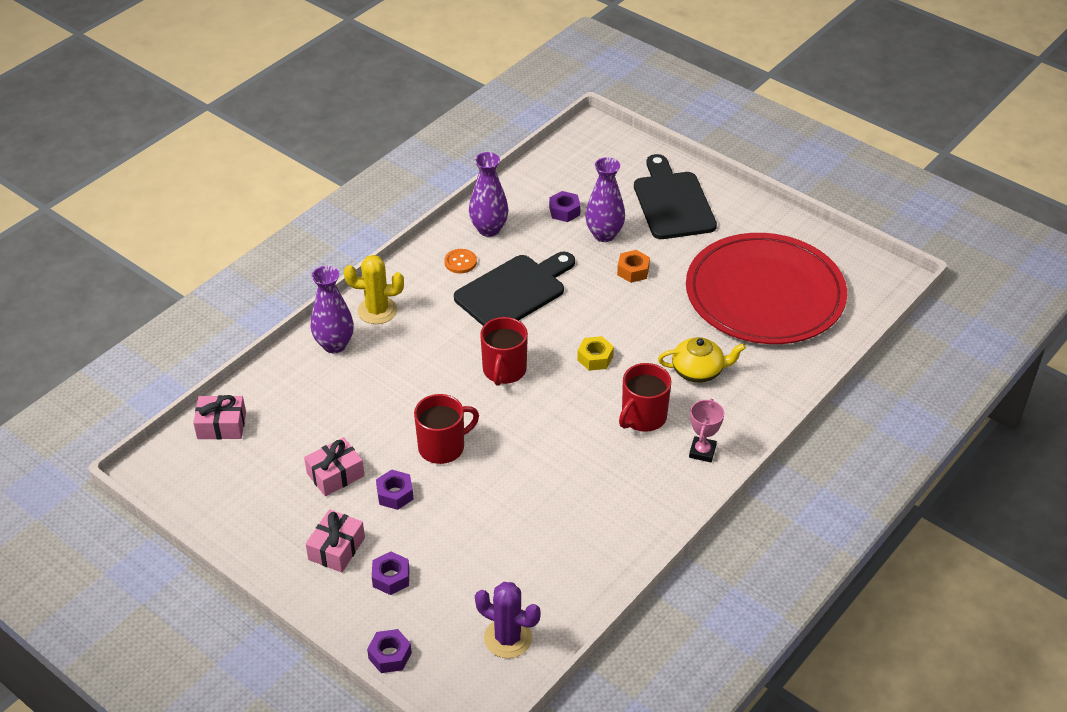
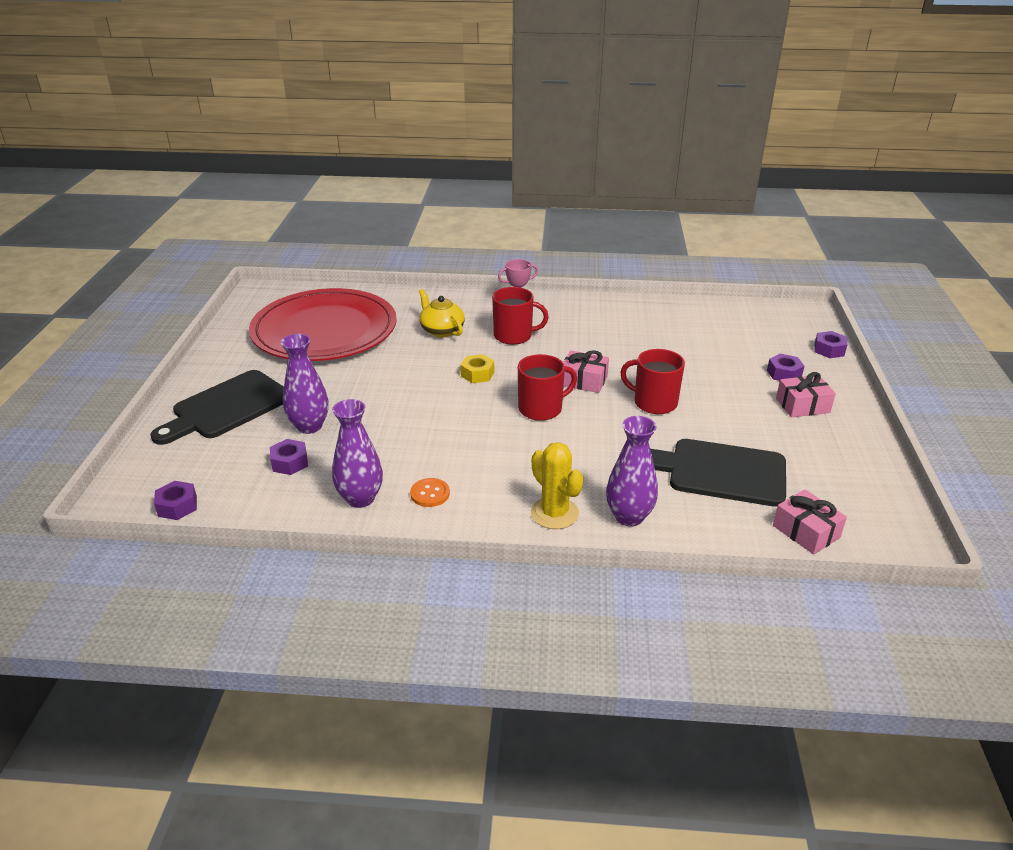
camera: 125 degrees left, 10 degrees down
pink gift [304,437,365,496] -> pink gift moved to [563,350,609,393]
purple nut [376,470,414,510] -> purple nut moved to [154,481,197,520]
black cutting board [454,252,575,326] -> black cutting board moved to [650,439,786,507]
purple cactus [475,582,541,658] -> none
orange nut [617,250,650,283] -> none

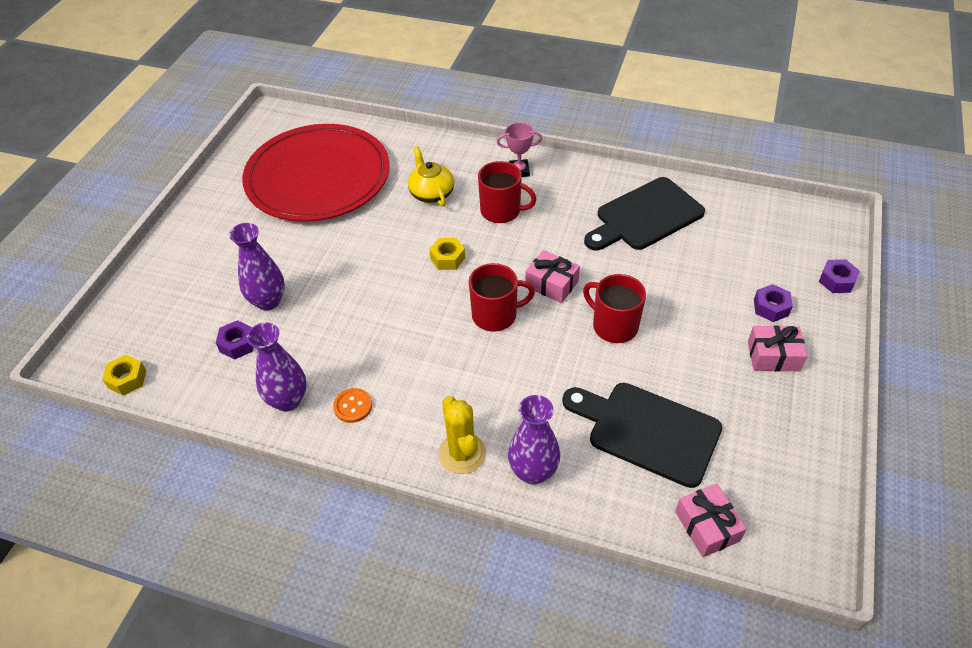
camera: 15 degrees right, 15 degrees up
black cutting board [150,370,284,445] -> black cutting board moved to [584,177,705,250]
purple nut [154,481,197,520] -> yellow nut [102,355,146,396]

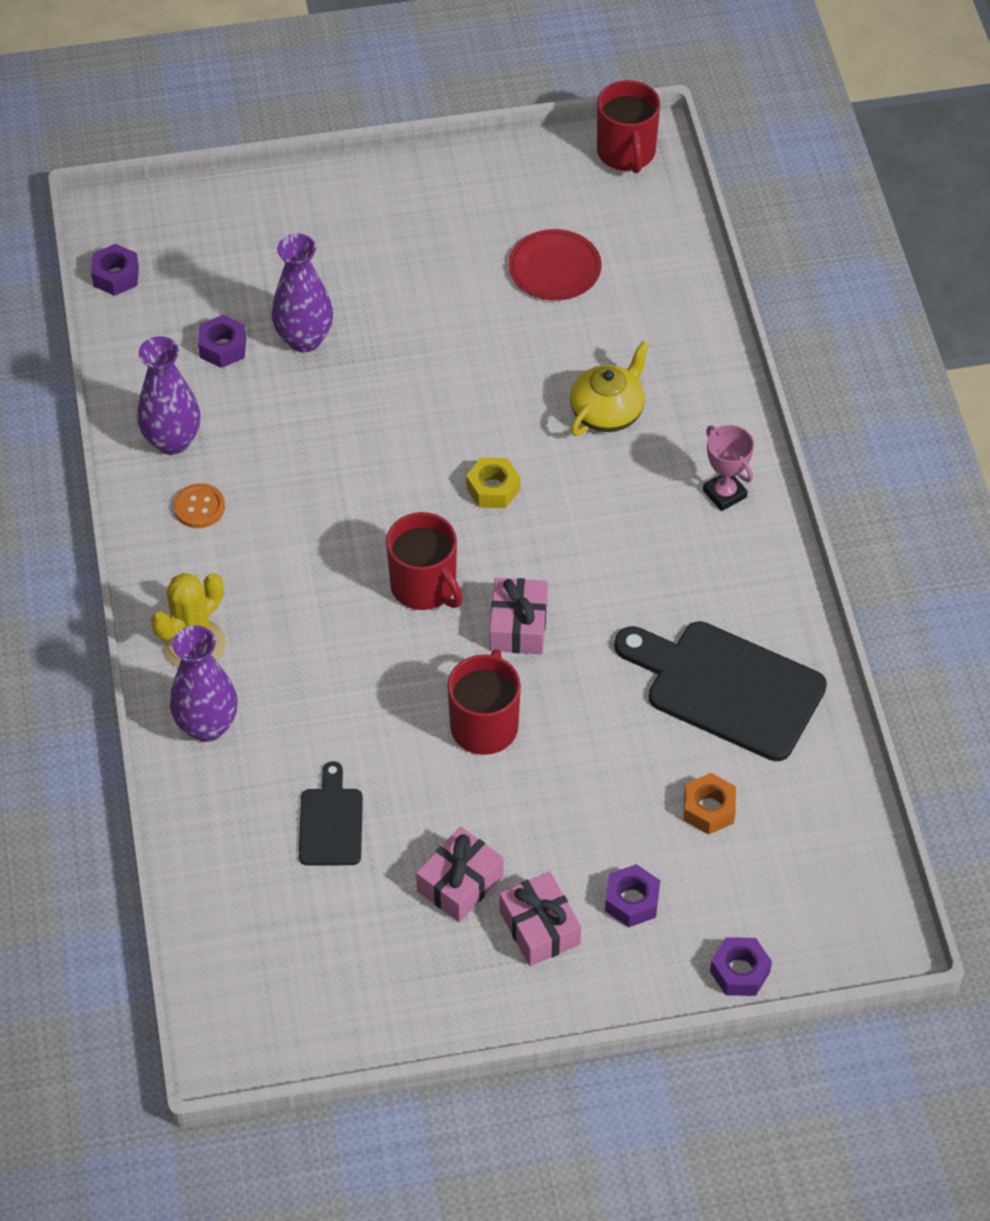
camera: 60 degrees right, 5 degrees up
yellow nut [102,355,146,396] -> purple nut [91,244,139,296]
red plate [242,124,390,222] -> red plate [509,229,602,300], size x0.40
red mug [478,161,537,223] -> red mug moved to [597,80,660,173]
black cutting board [562,383,722,488] -> black cutting board [299,761,363,866], size x0.54
pink gift [675,484,747,557] -> pink gift moved to [416,827,504,922]
none -> orange nut [684,773,736,835]

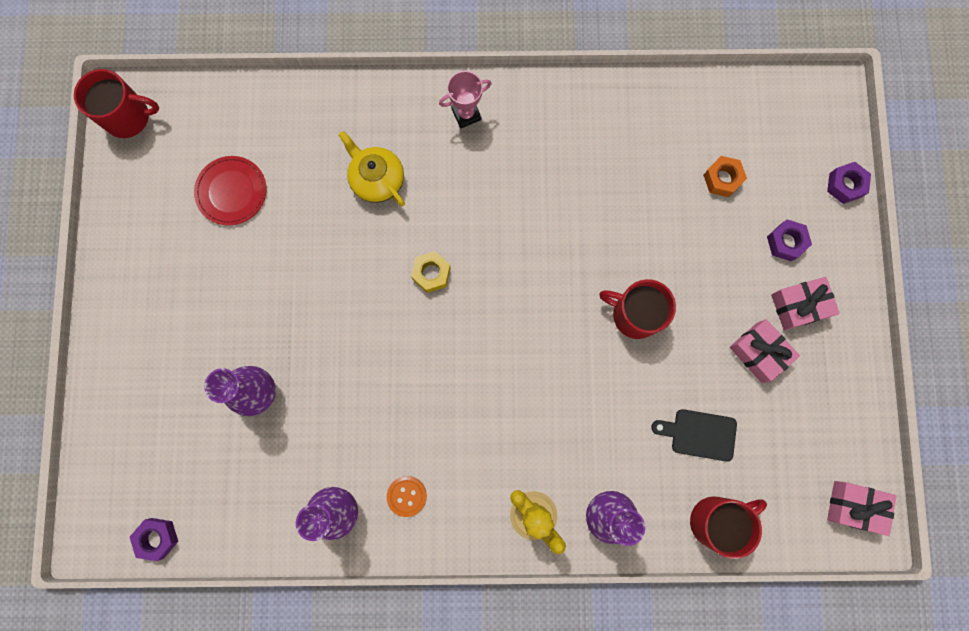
camera: 80 degrees left, 25 degrees up
purple nut [198,315,246,368] -> none
red mug [386,512,463,610] -> red mug moved to [690,496,767,559]
pink gift [490,578,548,654] -> pink gift moved to [827,481,896,536]
black cutting board [614,621,827,761] -> none

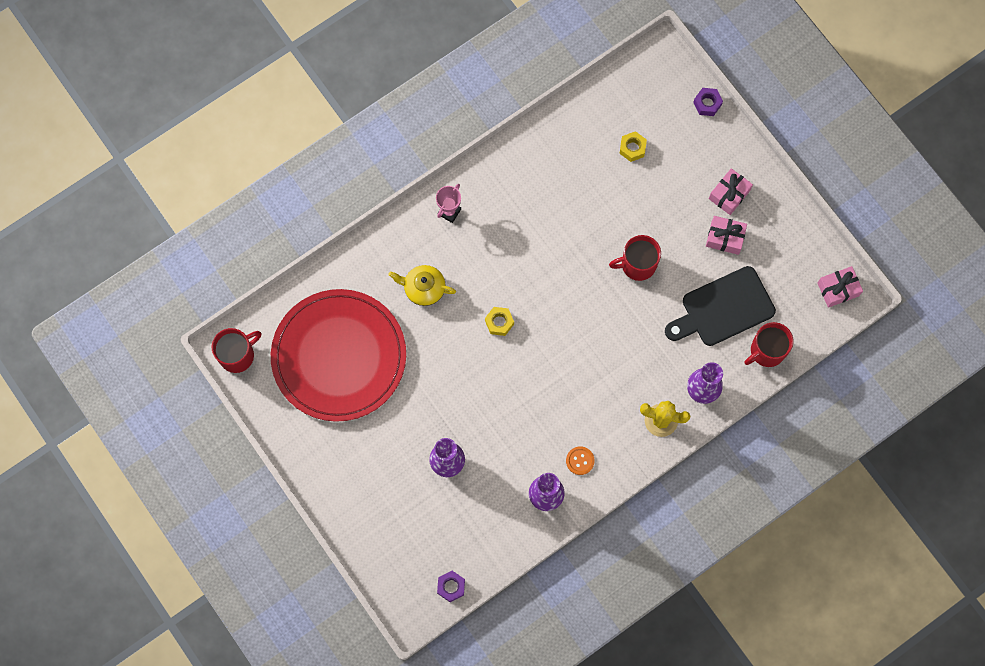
camera: 35 degrees left, 5 degrees down
red plate [194,156,267,226] -> red plate [271,289,406,422], size x2.49
black cutting board [651,409,737,461] -> black cutting board [665,266,776,346], size x1.87
red mug [690,496,767,559] -> red mug turned 150 degrees counterclockwise [744,322,794,367]
orange nut [703,156,747,197] -> yellow nut [619,131,647,162]
purple nut [767,219,812,261] -> none

